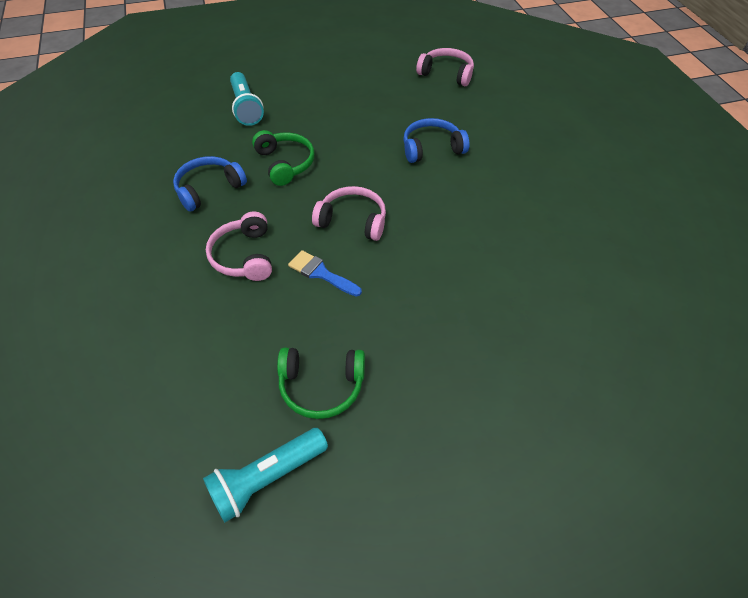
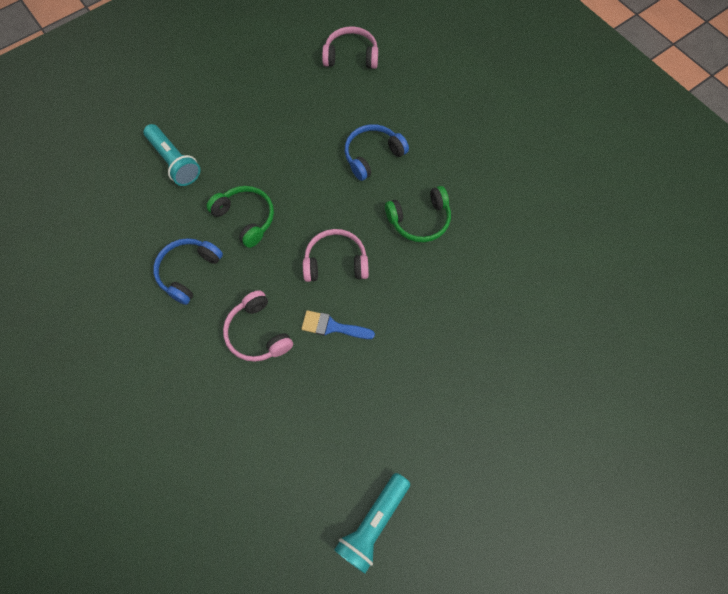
camera: 20 degrees left, 15 degrees up
green headphones [277,347,365,419] -> green headphones moved to [385,186,451,242]

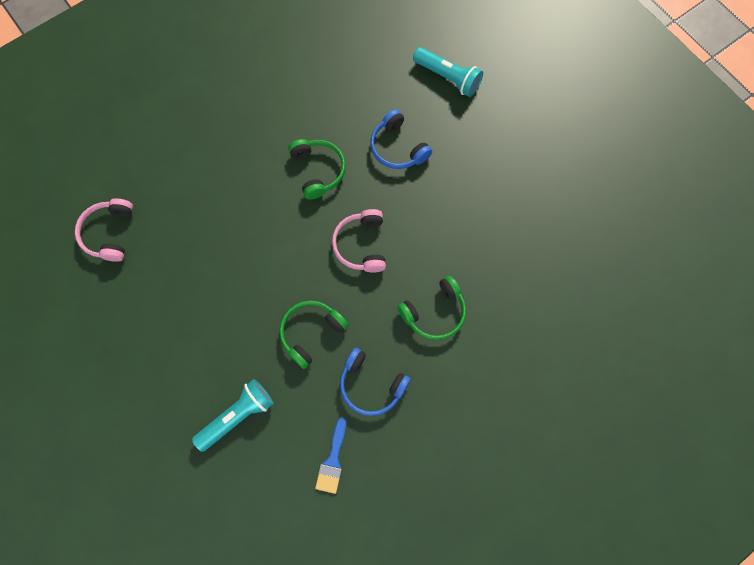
camera: 90 degrees left, 5 degrees up
pink headphones [223,290,293,362] -> green headphones [398,276,466,340]
blue brush [301,310,375,339] -> blue brush moved to [315,417,346,494]
turquoise flashlight [334,473,410,574] -> turquoise flashlight moved to [413,47,483,97]
blue headphones [345,124,409,181] -> blue headphones moved to [370,109,432,169]

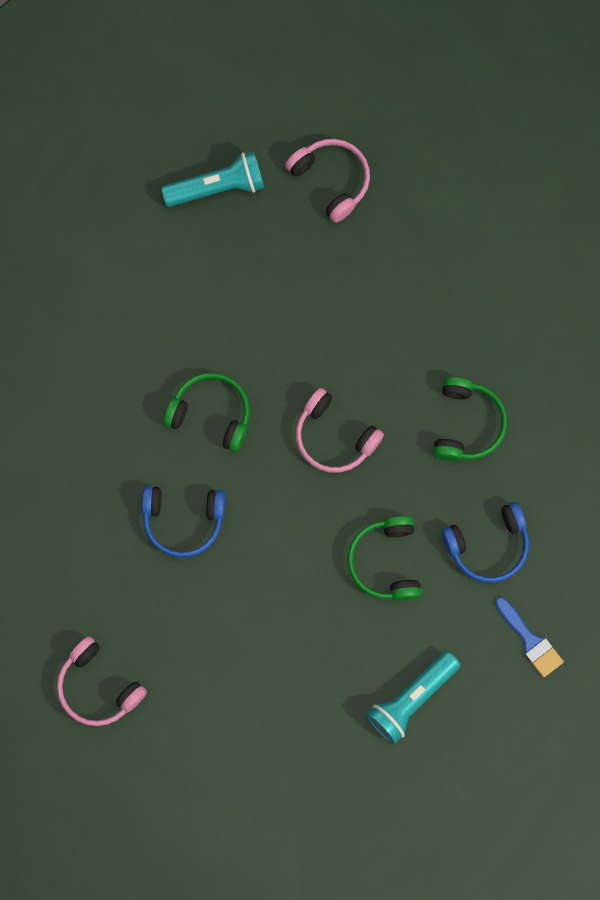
camera: 50 degrees left, 5 degrees up
turquoise flashlight [192,379,273,452] -> turquoise flashlight turned 135 degrees counterclockwise [366,651,460,744]
blue headphones [370,109,432,169] -> blue headphones moved to [142,486,225,557]
none -> pink headphones [285,139,370,223]

